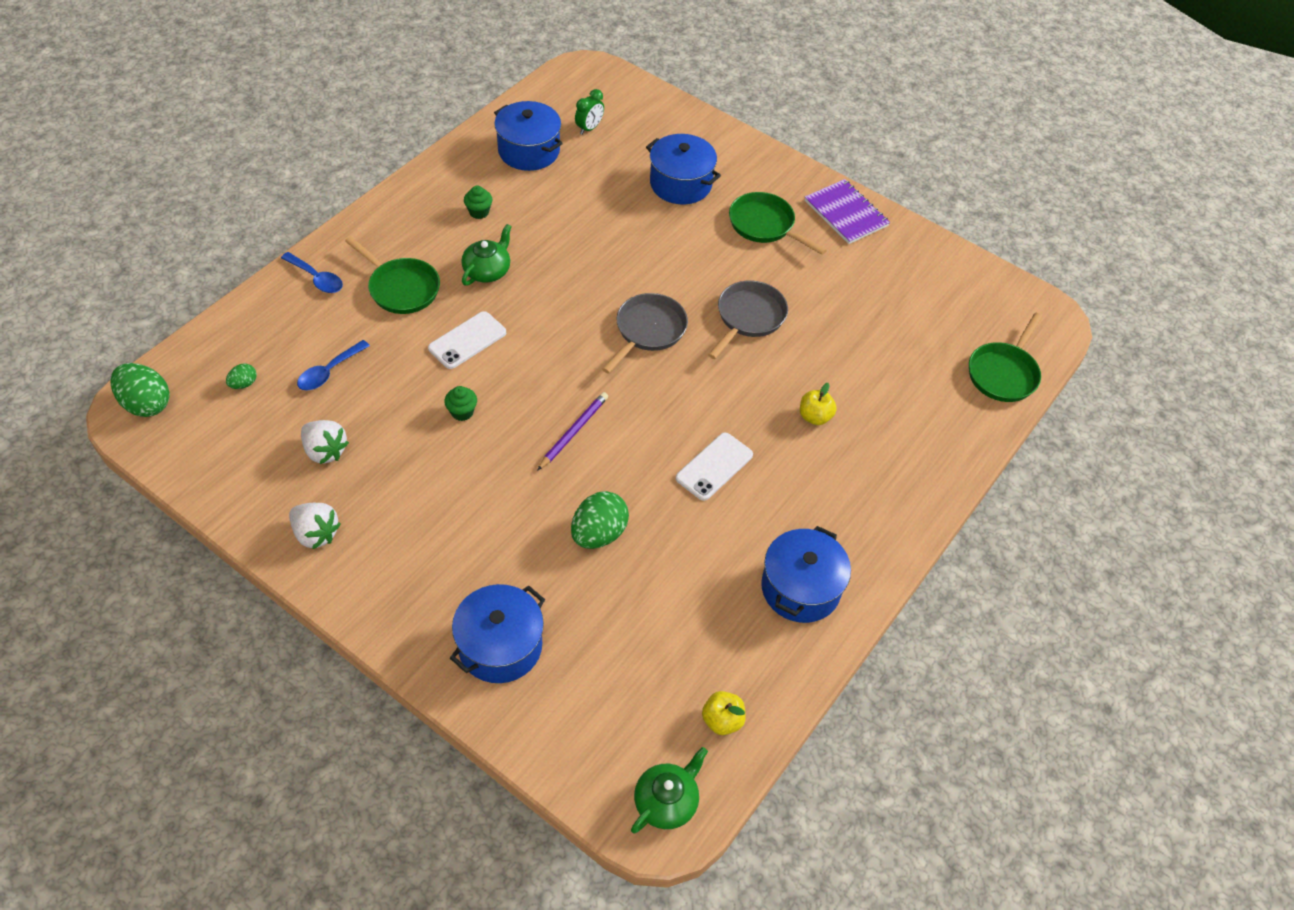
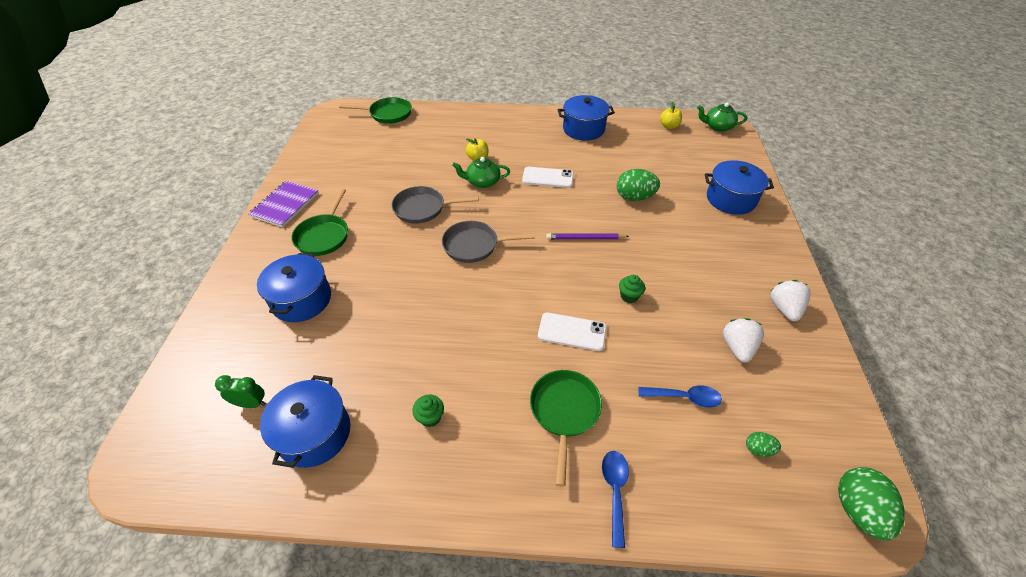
camera: 120 degrees left, 5 degrees down
green teapot [461,224,512,286] -> green teapot moved to [452,157,510,188]

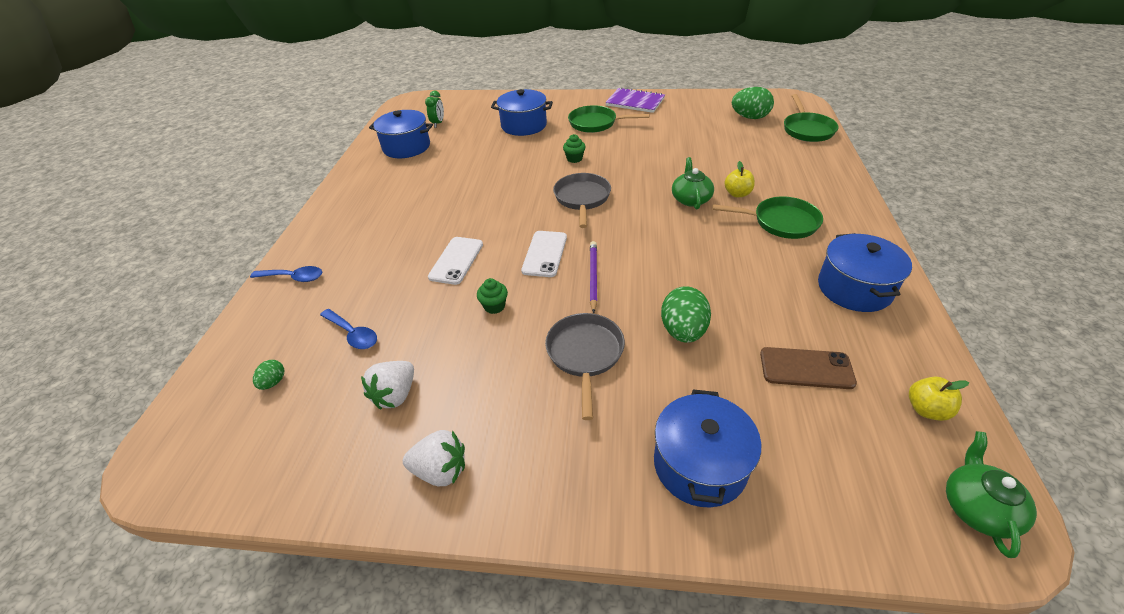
camera: 95 degrees right, 5 degrees down
grey pan [391,186,479,224] -> grey pan moved to [545,313,625,420]
green cupcake [412,394,444,427] -> green cupcake moved to [563,134,586,163]
white phone [522,167,574,188] -> white phone moved to [521,231,567,277]
green pan [530,370,602,487] -> green pan moved to [712,197,823,239]
blue spoon [638,385,722,408] -> blue spoon turned 60 degrees counterclockwise [320,309,377,349]
white strawberry [723,318,764,363] -> white strawberry turned 105 degrees clockwise [361,361,414,409]
green egg [838,467,905,541] -> green egg moved to [732,87,774,119]
none -> brown phone [760,347,857,389]

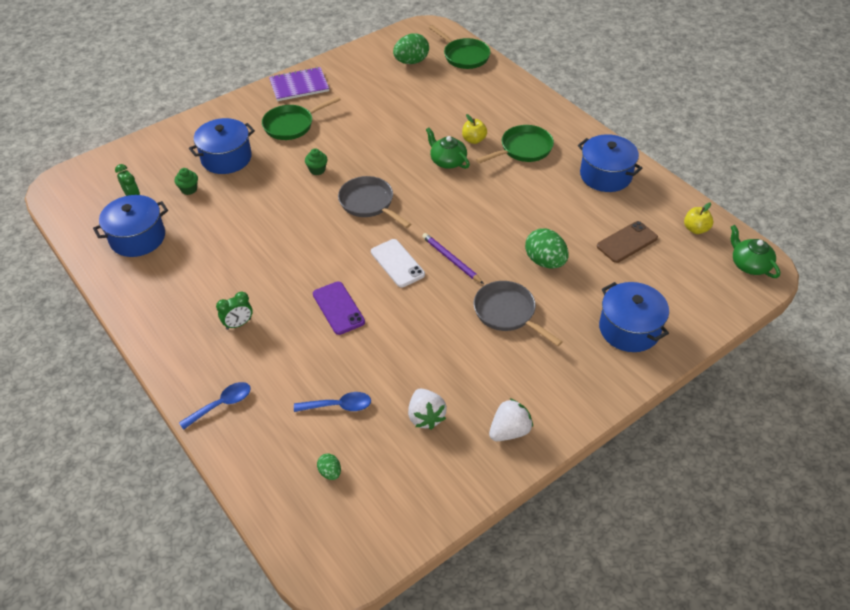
camera: 45 degrees left, 5 degrees up
white phone [428,237,483,285] -> purple phone [313,281,365,335]
green cupcake [477,278,508,314] -> green cupcake moved to [174,168,198,195]
none -> green clock [216,292,253,330]

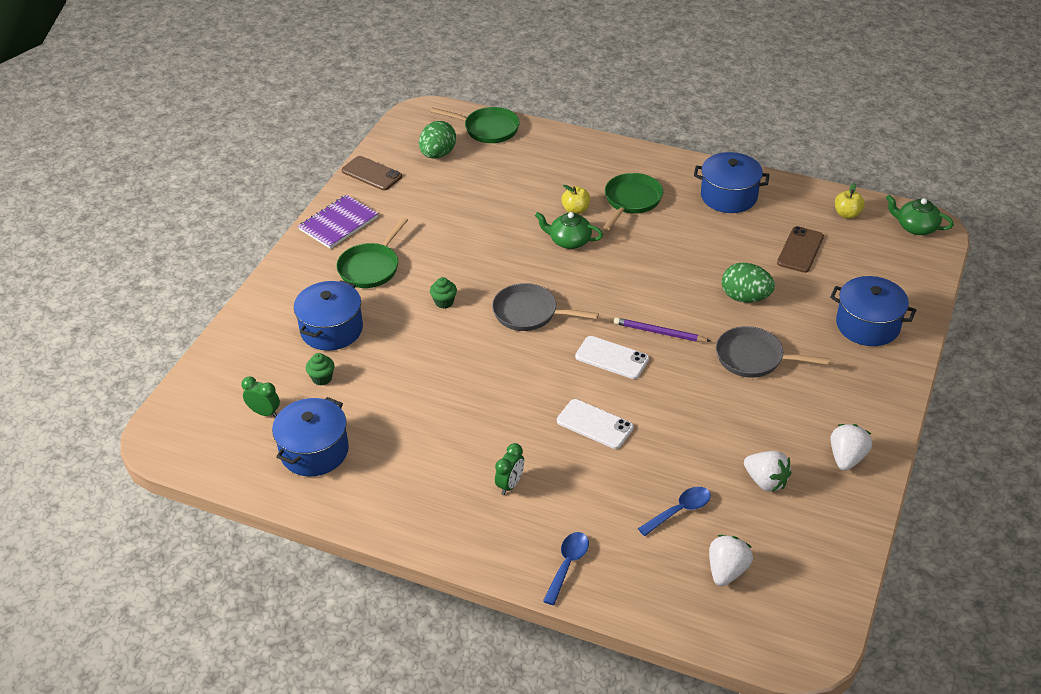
camera: 30 degrees left, 5 degrees down
purple phone [313,281,365,335] -> white phone [557,399,634,449]
green egg [317,454,341,480] -> white strawberry [709,535,753,586]
none -> brown phone [342,156,402,190]

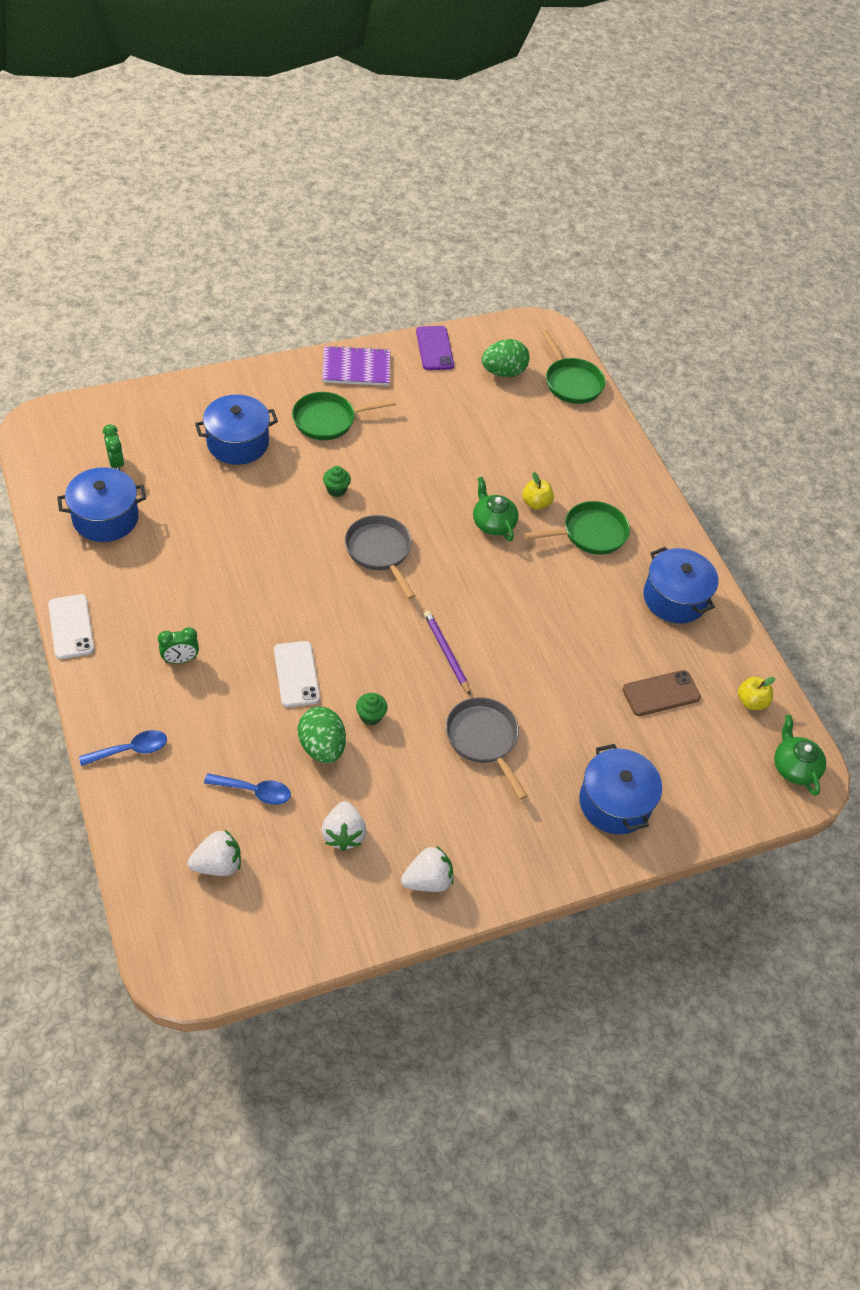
camera: 40 degrees right, 10 degrees up
green cupcake [306,353,335,386] -> green cupcake moved to [356,693,388,725]
brown phone [342,156,402,190] -> purple phone [416,326,454,370]
white phone [575,336,649,379] -> white phone moved to [48,594,94,659]
green egg [722,263,775,302] -> green egg moved to [298,707,346,763]

